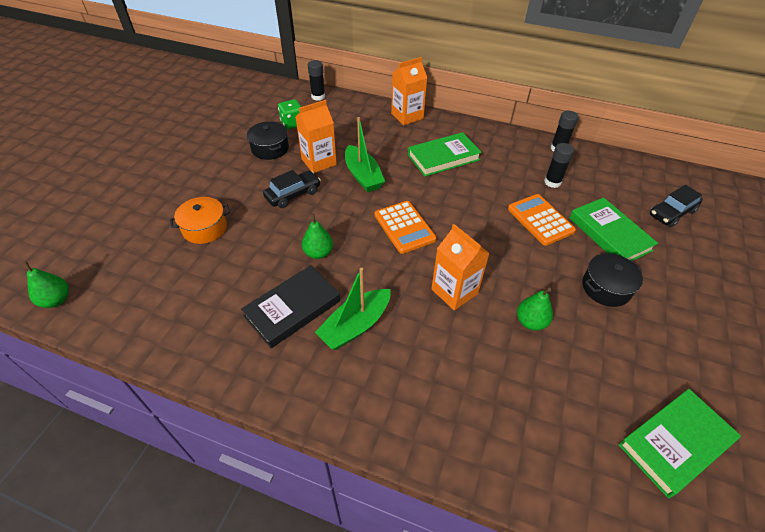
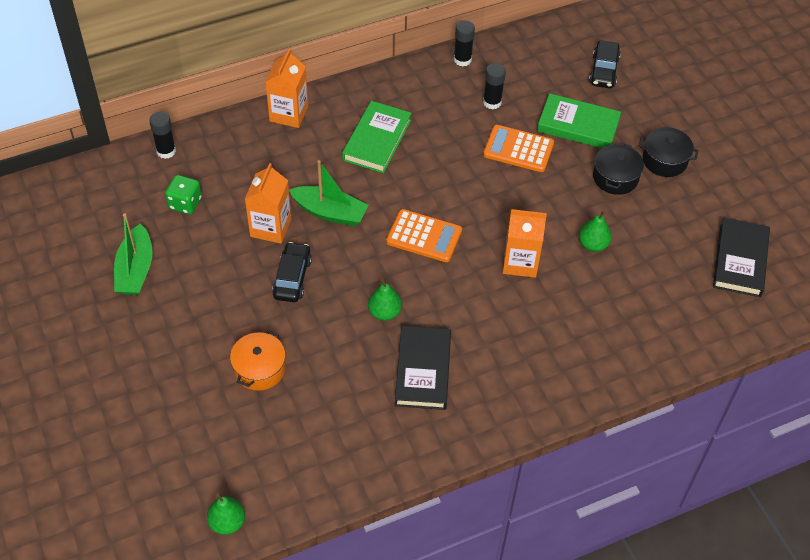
camera: 45 degrees left, 5 degrees up
black pot [247,122,289,160] -> black pot moved to [639,127,699,177]
green boat [315,268,391,350] -> green boat moved to [114,214,153,295]
green book [618,389,741,498] -> black book [713,218,770,297]

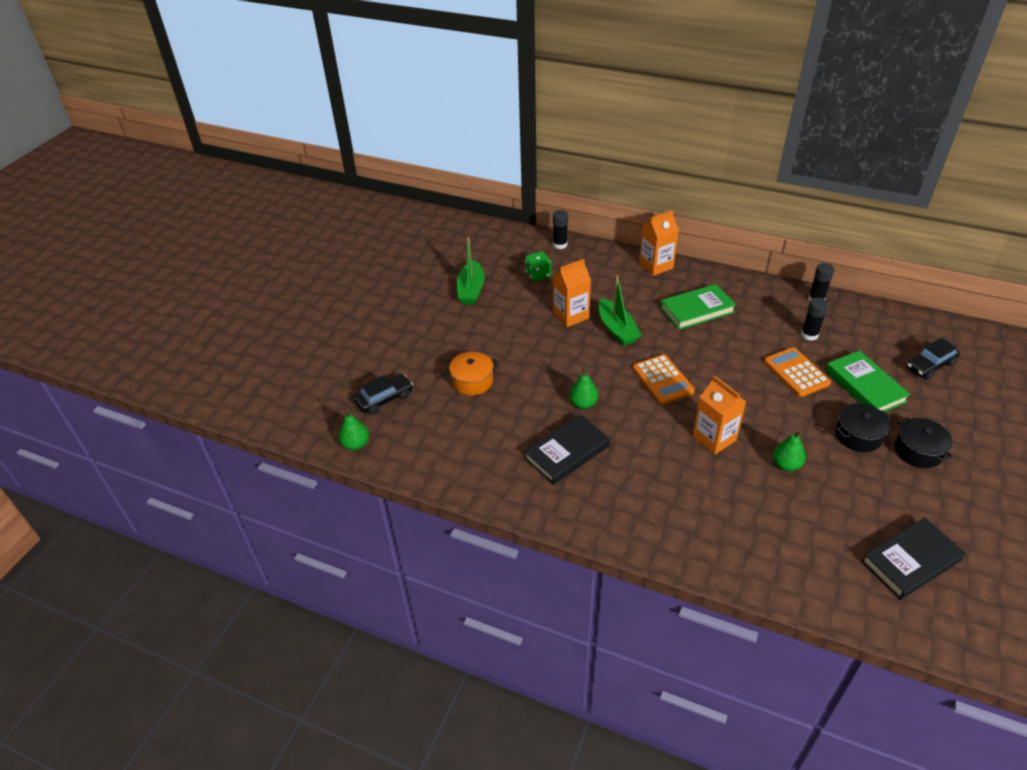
camera: 50 degrees right, 10 degrees down
green boat [114,214,153,295] -> green boat turned 45 degrees counterclockwise [457,237,485,305]
black car [272,242,312,302] -> black car moved to [354,374,413,415]

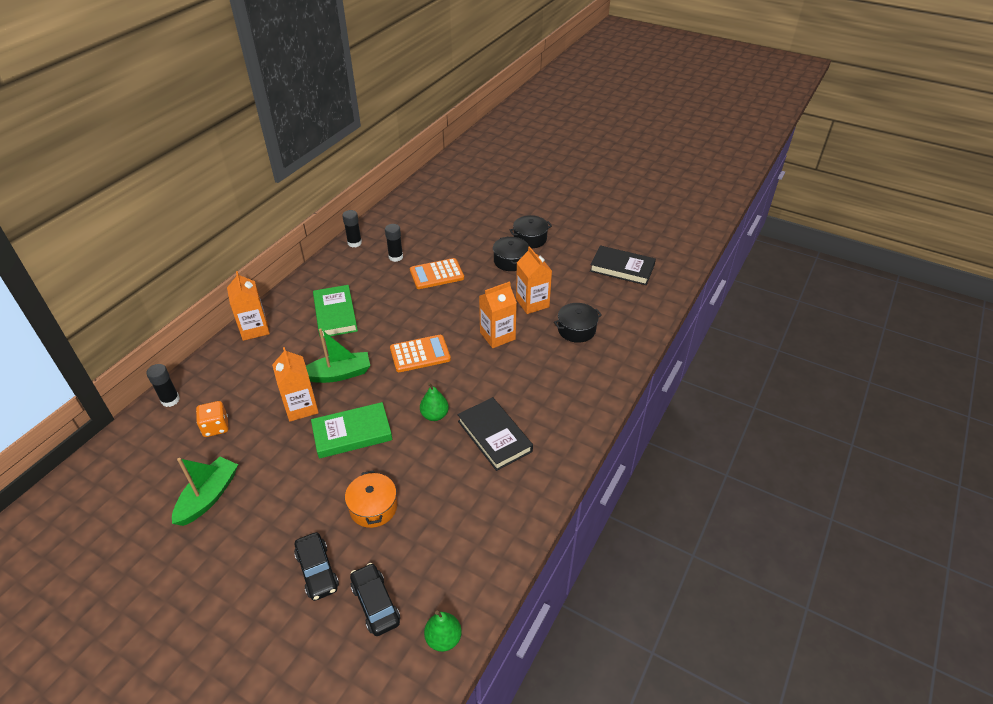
camera: 85 degrees left, 0 degrees up
green boat [457,237,485,305] -> green boat turned 75 degrees counterclockwise [172,457,238,526]
green dice [525,251,551,282] -> orange dice [196,401,228,437]
green pear [773,430,806,471] -> orange carton [516,246,552,314]
green book [825,350,911,412] -> green book moved to [311,402,392,459]
black book [861,518,966,600] -> black book turned 45 degrees counterclockwise [590,245,656,285]
black car [906,338,960,380] -> black car moved to [294,532,339,601]
none -> black pot [554,303,602,343]

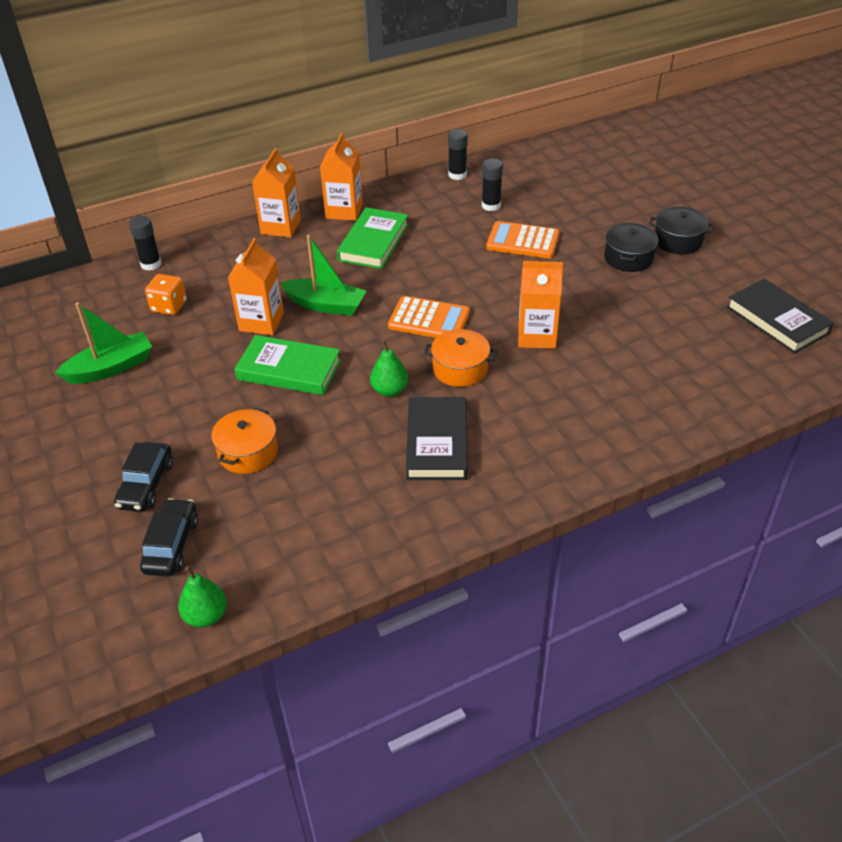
camera: 35 degrees right, 0 degrees up
orange carton [516,246,552,314] -> orange carton moved to [320,133,363,221]
black pot [554,303,602,343] -> none
none -> orange pot [424,329,497,387]

